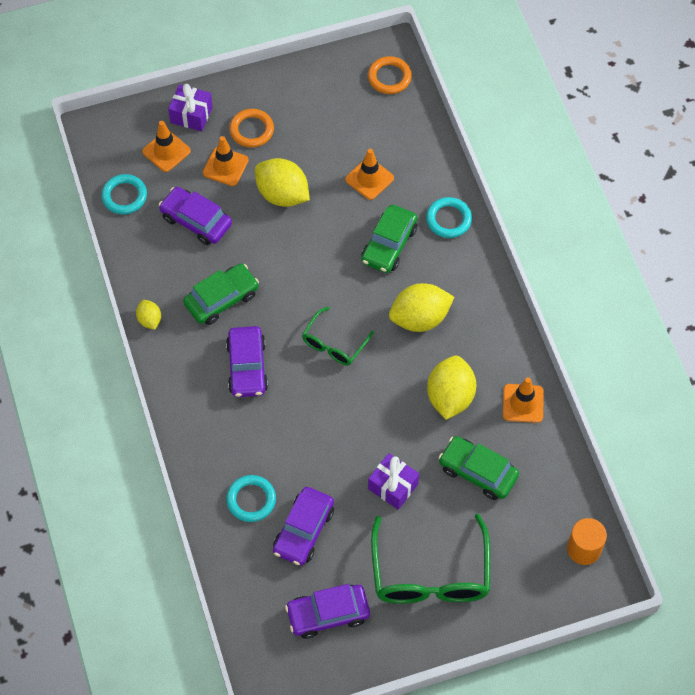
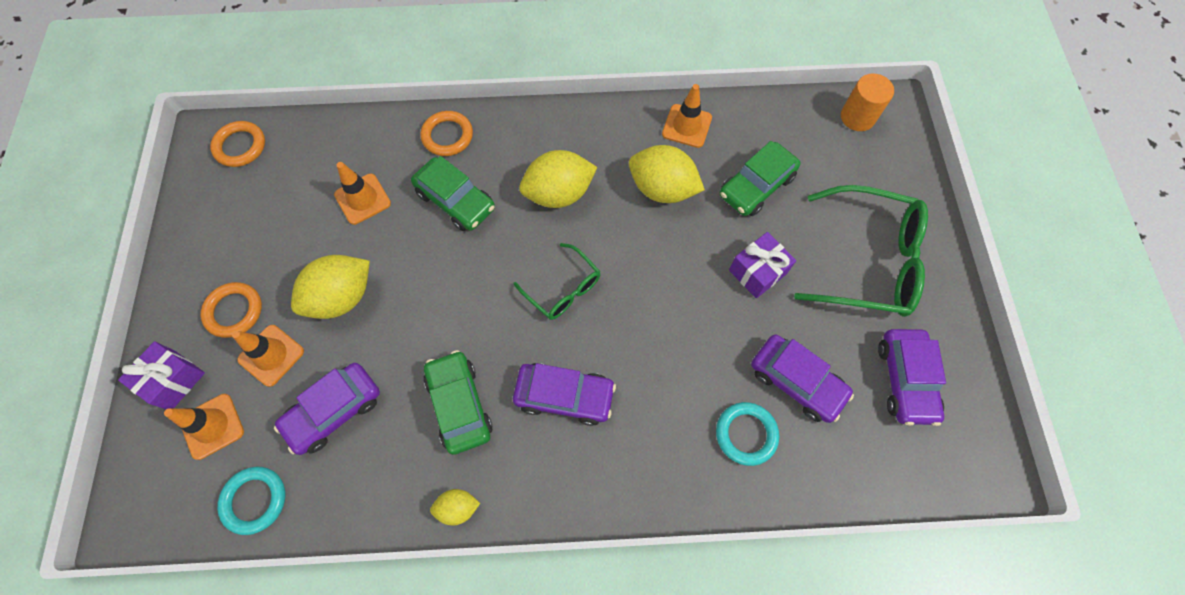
camera: 75 degrees left, 5 degrees up
yellow lemon [389,283,454,332] -> yellow lemon turned 75 degrees clockwise [519,150,597,208]
turquoise ring [426,197,472,238] -> orange ring [420,111,473,156]

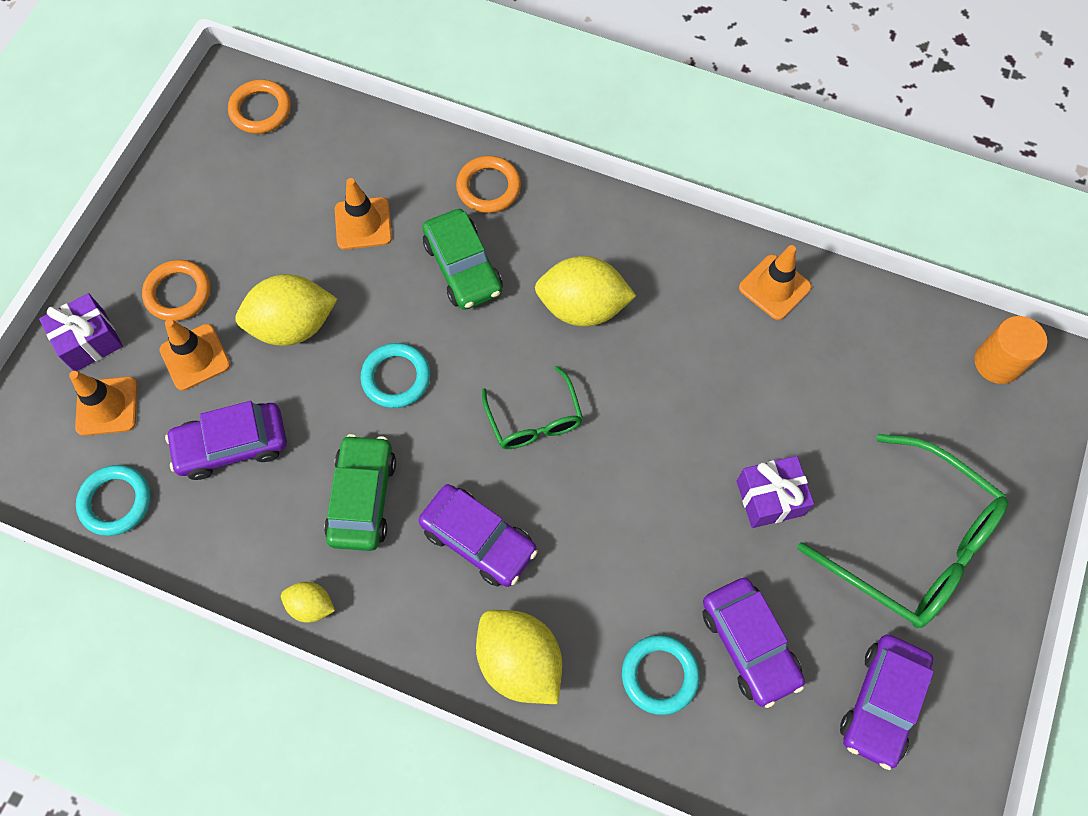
camera: 25 degrees right, 0 degrees up
yellow lemon [629,145,705,203] -> yellow lemon moved to [476,610,562,704]
green car [720,141,801,216] -> none
none -> turquoise ring [360,343,430,408]

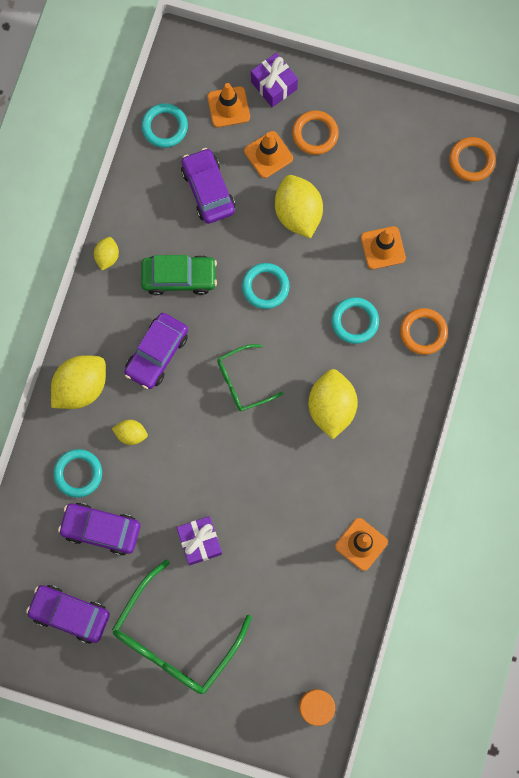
camera: 85 degrees right, 10 degrees up
green car [422,209,503,310] -> turquoise ring [331,297,379,344]
purple car [703,578,805,708] -> purple car turned 45 degrees clockwise [58,503,140,555]
none -> yellow lemon [112,420,148,445]

